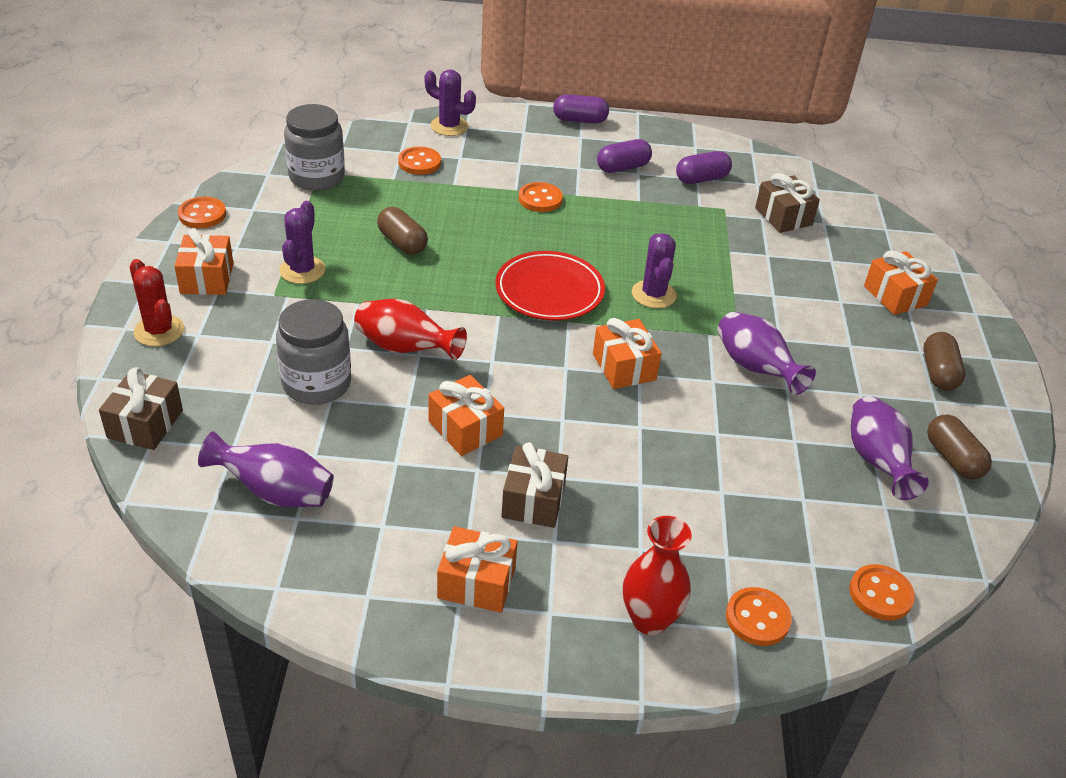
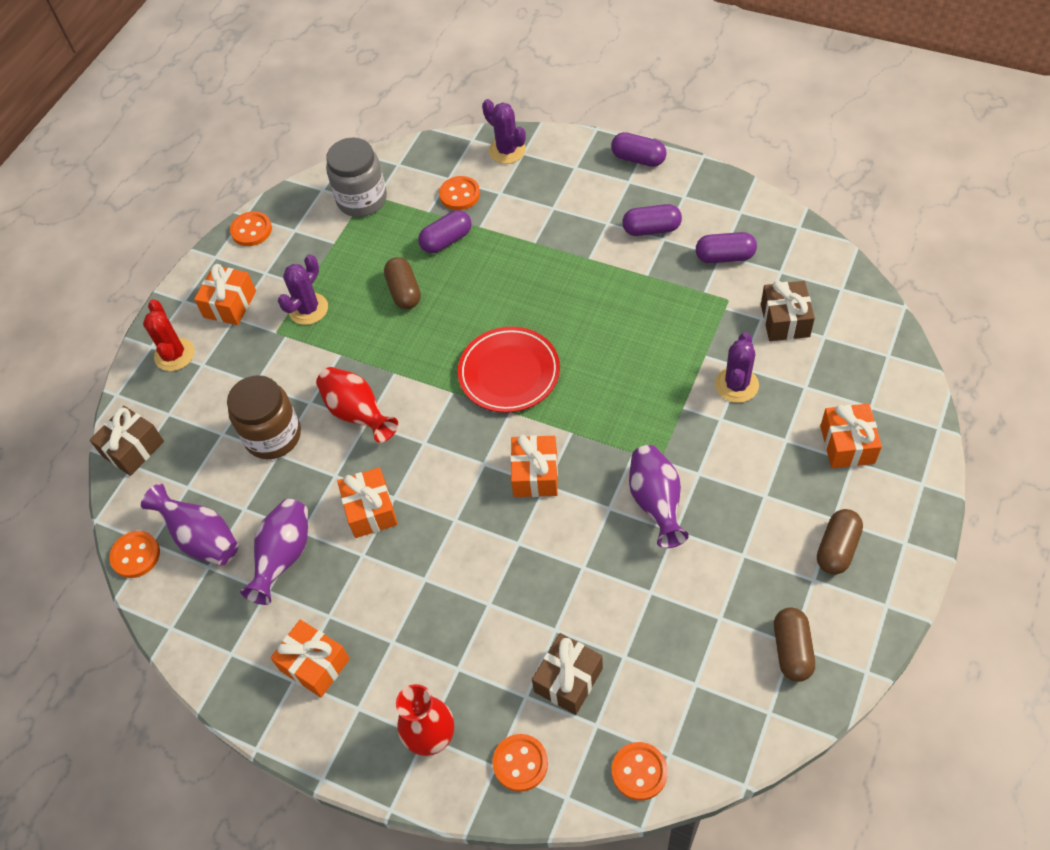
camera: 30 degrees right, 15 degrees up
grey jar [276,299,351,405] -> brown jar [227,375,301,459]
brown gift [501,442,568,528] -> brown gift moved to [532,633,603,715]
orange button [519,182,563,212] -> orange button moved to [109,531,160,578]
purple cactus [632,233,677,308] -> purple cactus moved to [715,332,759,403]
purple vase [851,396,929,500] -> purple vase moved to [240,499,308,605]
none -> purple capsule [418,210,472,253]

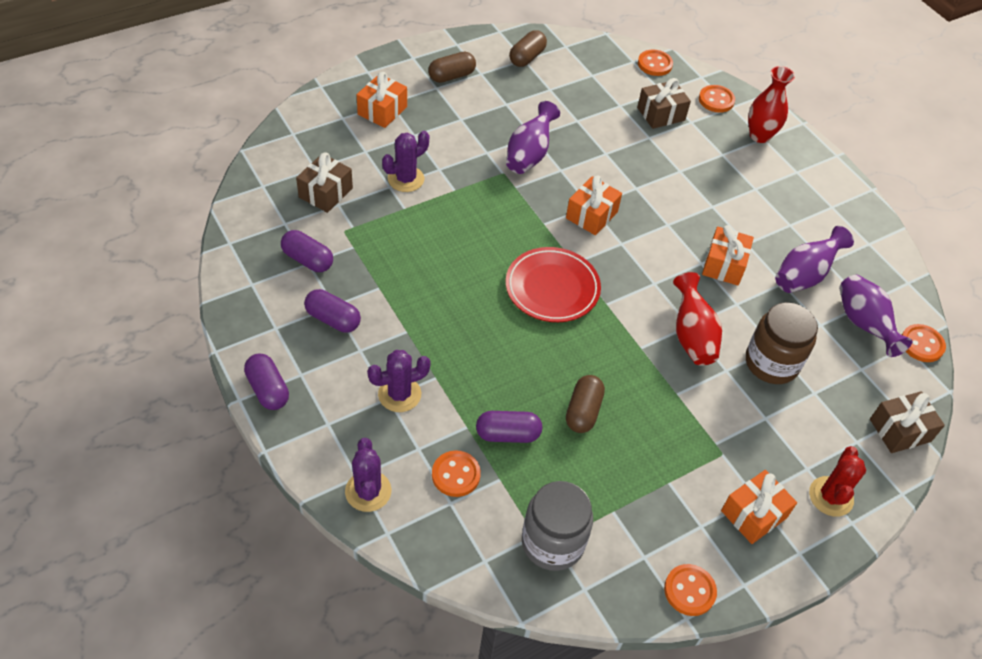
camera: 155 degrees left, 5 degrees down
orange gift [270,620,350,698] -> none
purple cactus [278,254,328,325] -> purple cactus moved to [367,350,431,412]

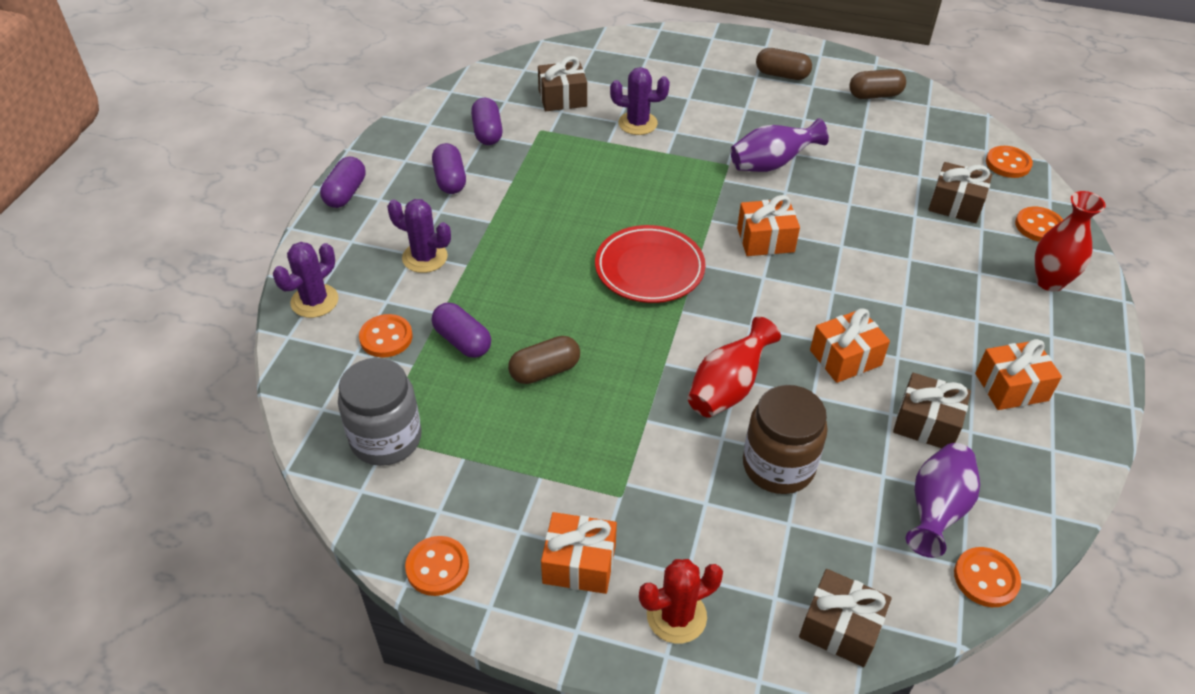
camera: 50 degrees right, 5 degrees down
orange gift [357,72,407,128] -> orange gift moved to [975,339,1062,410]
purple vase [775,226,854,293] -> brown gift [893,373,971,448]

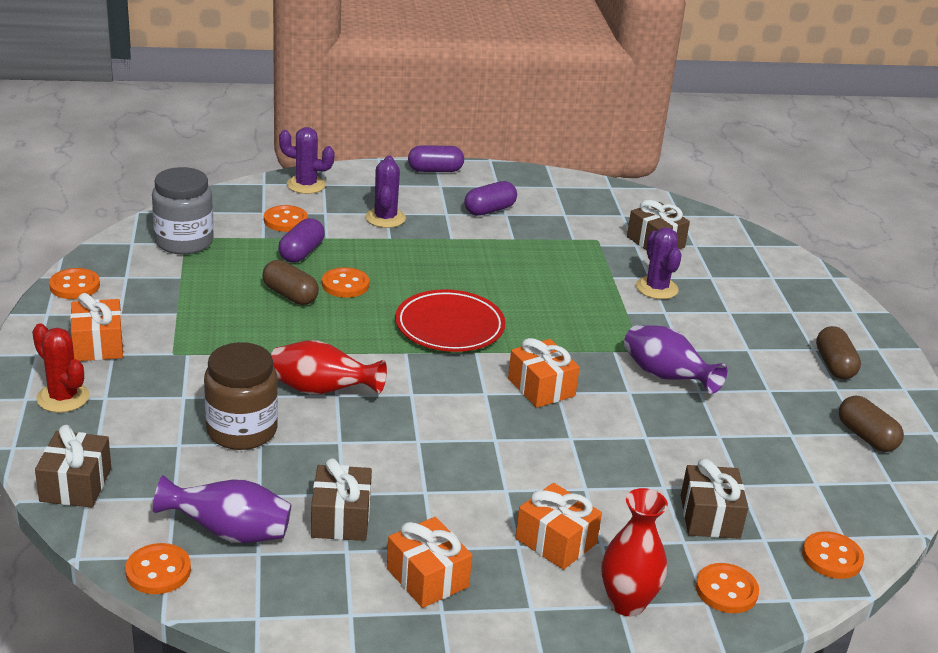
camera: 65 degrees right, 15 degrees down
purple capsule [471,98,503,145] -> none
orange gift [810,308,890,383] -> orange gift moved to [515,483,602,570]
none -> orange button [322,267,369,298]

